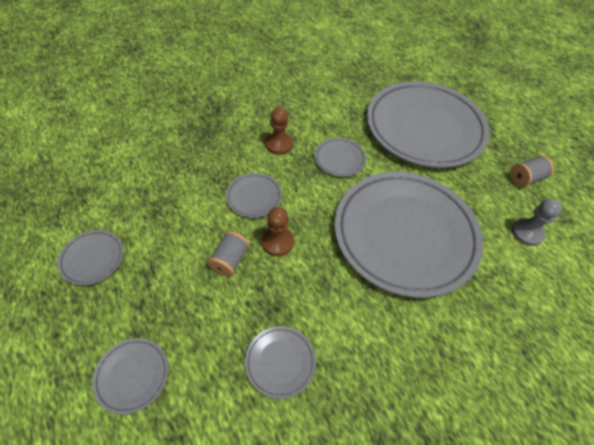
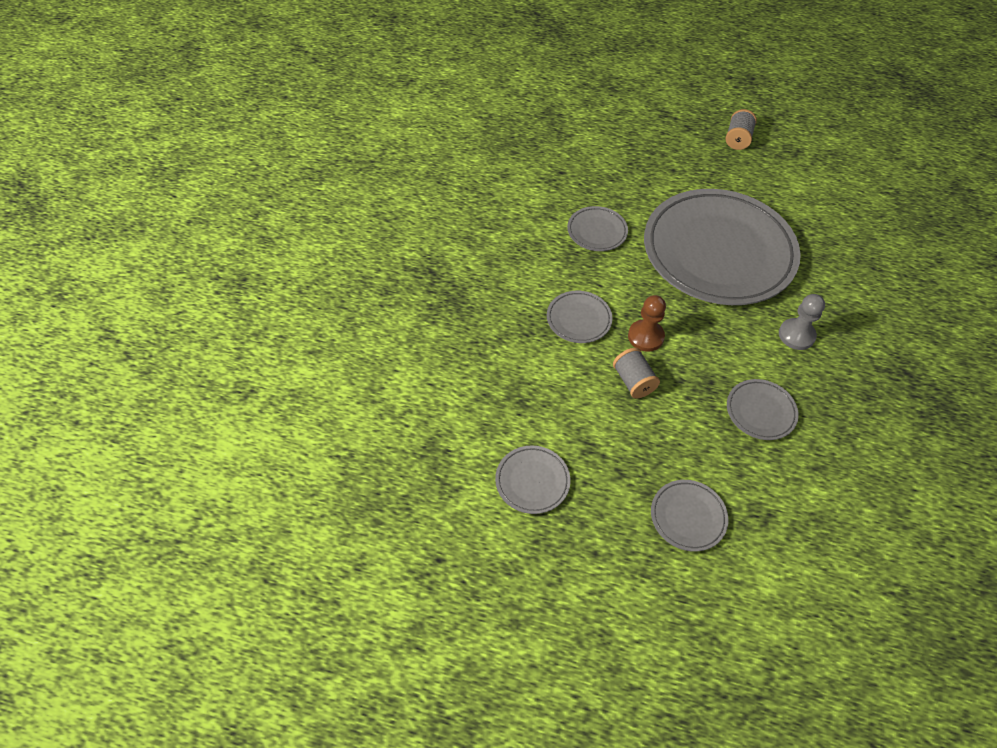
camera: 45 degrees left, 0 degrees up
brown pawn [265,107,293,155] -> none
grey plate [367,81,490,168] -> none
grey pawn [512,199,562,246] -> grey pawn moved to [779,294,825,350]

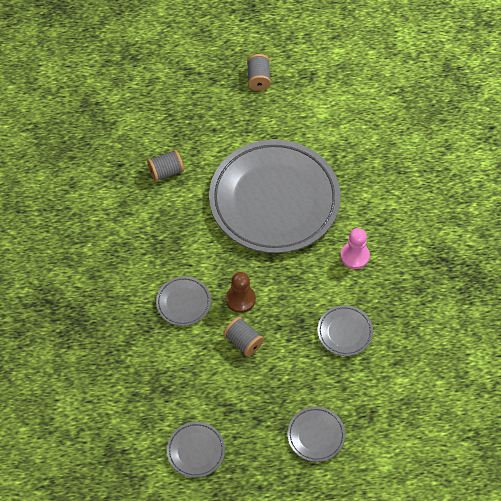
camera: 20 degrees left, 5 degrees up
grey plate [567,206,628,251] -> none
grey pawn [779,294,825,350] -> pink pawn [340,228,370,269]
none -> grey spool [147,150,184,182]

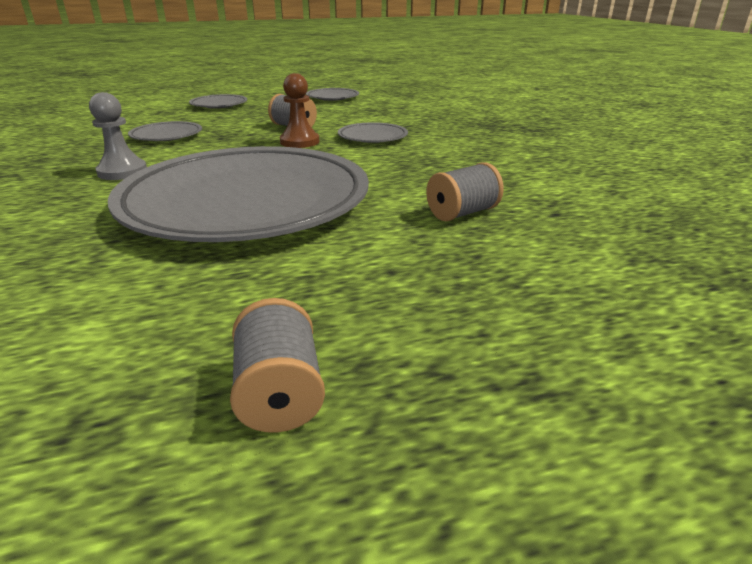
camera: 170 degrees right, 30 degrees down
pink pawn [340,228,370,269] -> grey pawn [89,92,147,180]

